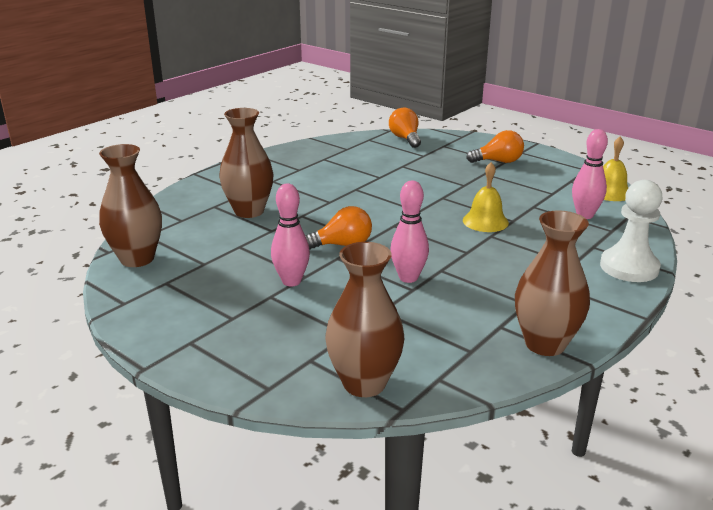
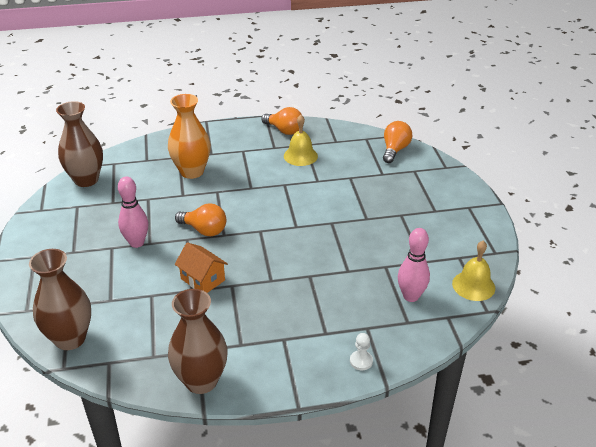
camera: 40 degrees right, 10 degrees up
brown vase [219,108,274,218] -> orange vase [168,94,211,179]
pink bowling pin [390,181,429,283] -> orange house [175,242,228,293]
yellow bell [463,162,509,232] -> yellow bell moved to [284,115,318,166]
orange light bulb [466,130,524,163] -> orange light bulb moved to [261,107,302,135]
white pawn [600,180,663,282] -> white pawn [350,333,373,370], size x0.44

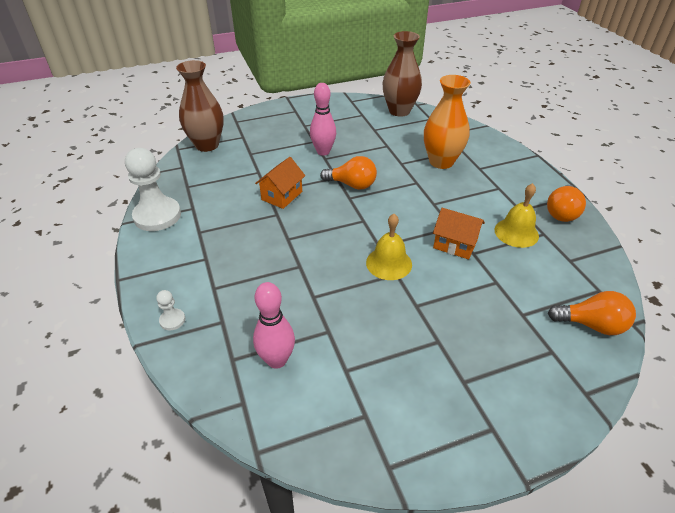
camera: 80 degrees right, 5 degrees up
brown vase [168,289,228,394] -> white pawn [125,148,181,231]
orange light bulb [175,203,226,236] -> orange light bulb turned 90 degrees counterclockwise [320,156,377,190]
yellow bell [452,241,495,301] -> yellow bell moved to [366,214,412,280]
none -> orange house [433,208,485,259]

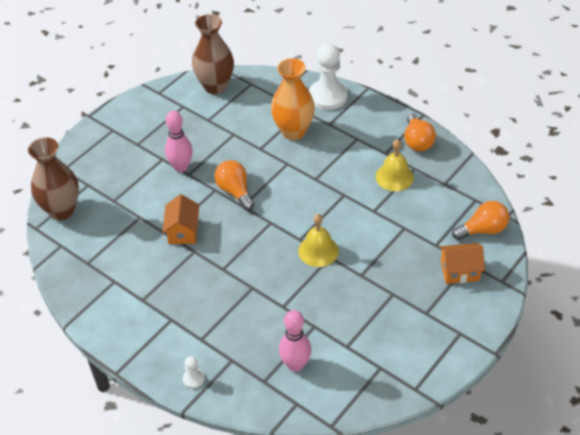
camera: 30 degrees left, 5 degrees up
white pawn [125,148,181,231] -> white pawn moved to [309,43,348,110]
orange light bulb [320,156,377,190] -> orange light bulb turned 105 degrees counterclockwise [214,160,254,210]
orange house [433,208,485,259] -> orange house moved to [440,243,485,284]

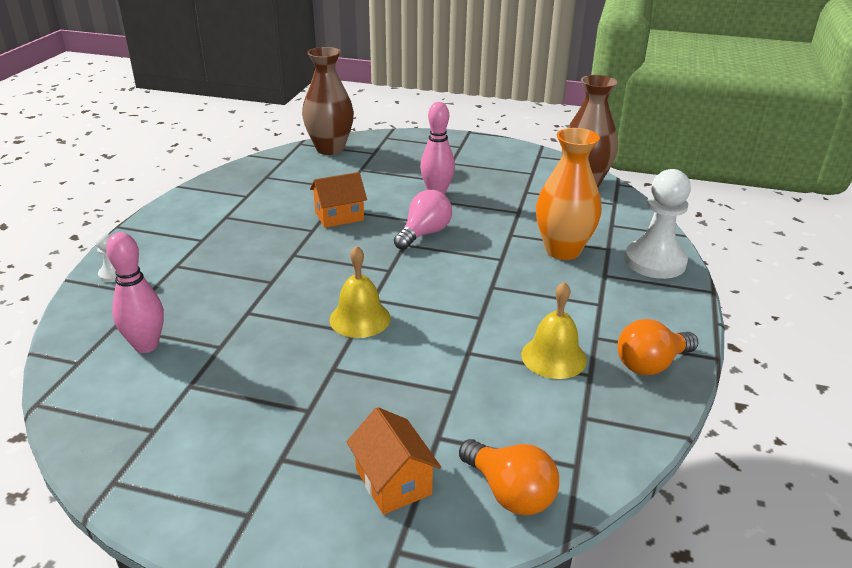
camera: 65 degrees right, 15 degrees down
orange light bulb [214,160,254,210] -> pink light bulb [394,190,452,250]

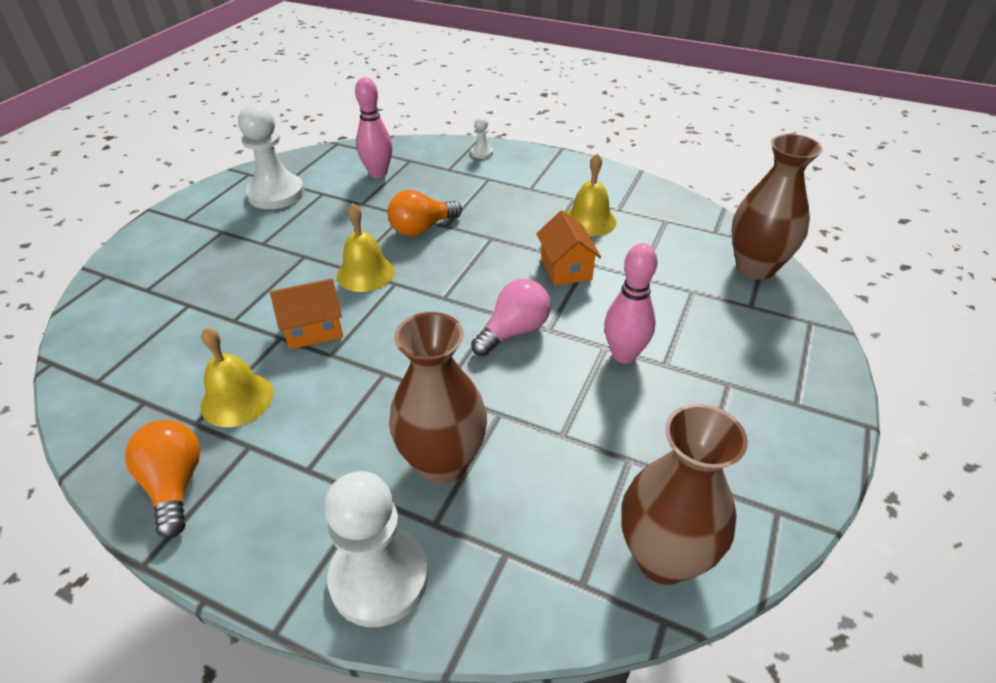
camera: 100 degrees right, 10 degrees up
orange house [346,407,441,515] -> orange house moved to [270,278,343,350]
pink light bulb [394,190,452,250] -> pink light bulb turned 90 degrees counterclockwise [471,279,551,356]
orange light bulb [459,439,559,515] -> orange light bulb moved to [388,190,462,236]
orange vase [536,128,602,260] -> brown vase [389,312,487,484]
none -> white pawn [238,104,304,209]
none -> yellow bell [567,153,616,236]

